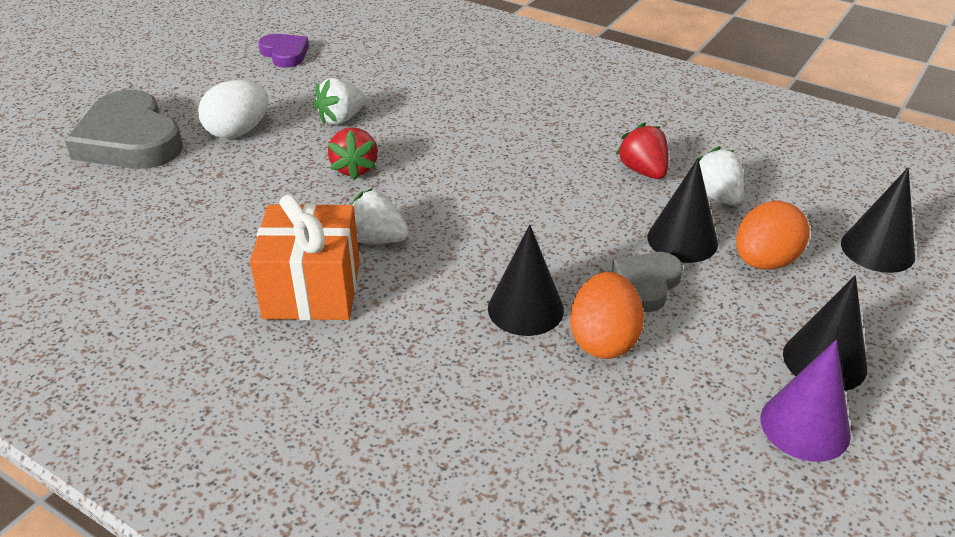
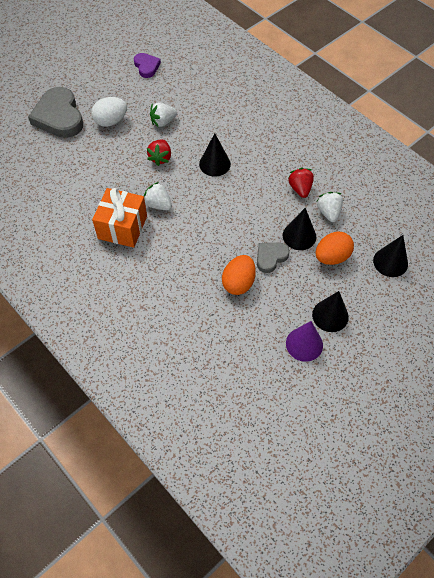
camera: 15 degrees right, 20 degrees up
black cone [488,225,564,336] -> black cone moved to [199,133,231,177]

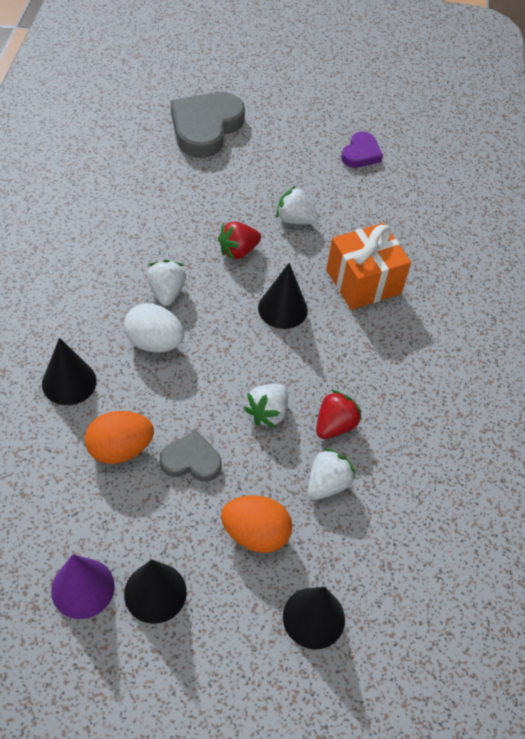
camera: 45 degrees right, 5 degrees down
white egg [91,97,127,127] -> white egg moved to [124,303,184,352]
orange gift [92,188,147,248] -> orange gift moved to [326,223,411,310]
black cone [283,208,316,250] -> black cone moved to [42,338,97,405]
none -> white strawberry [244,384,288,428]

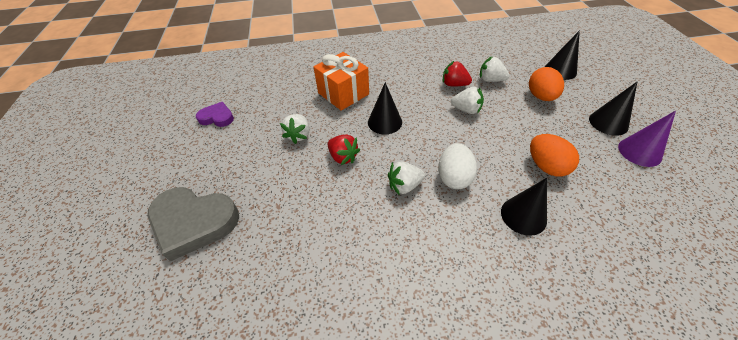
camera: 100 degrees left, 5 degrees down
grey heart [160,430,221,482] -> none

